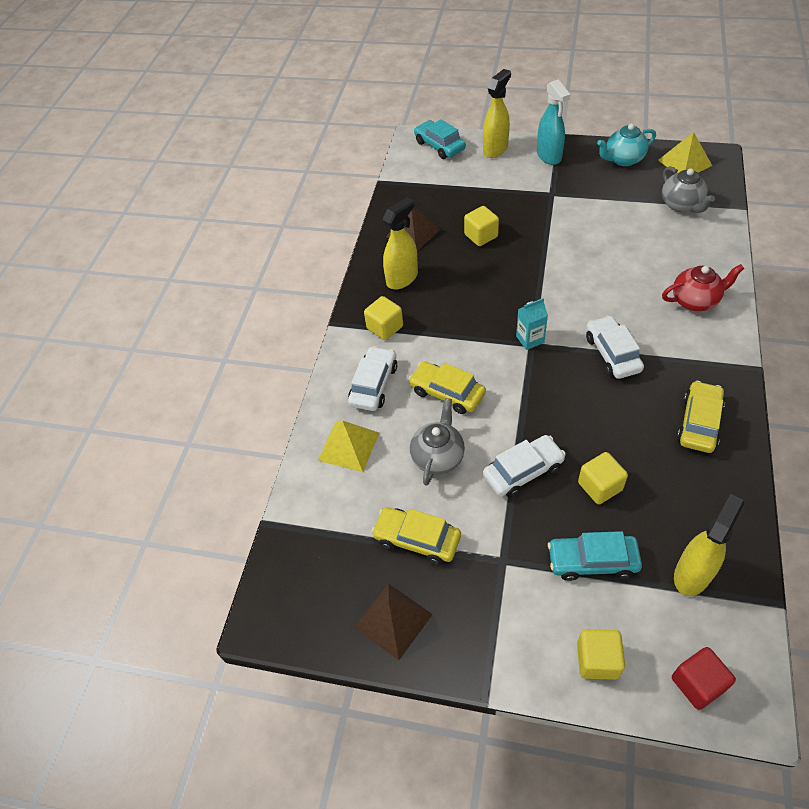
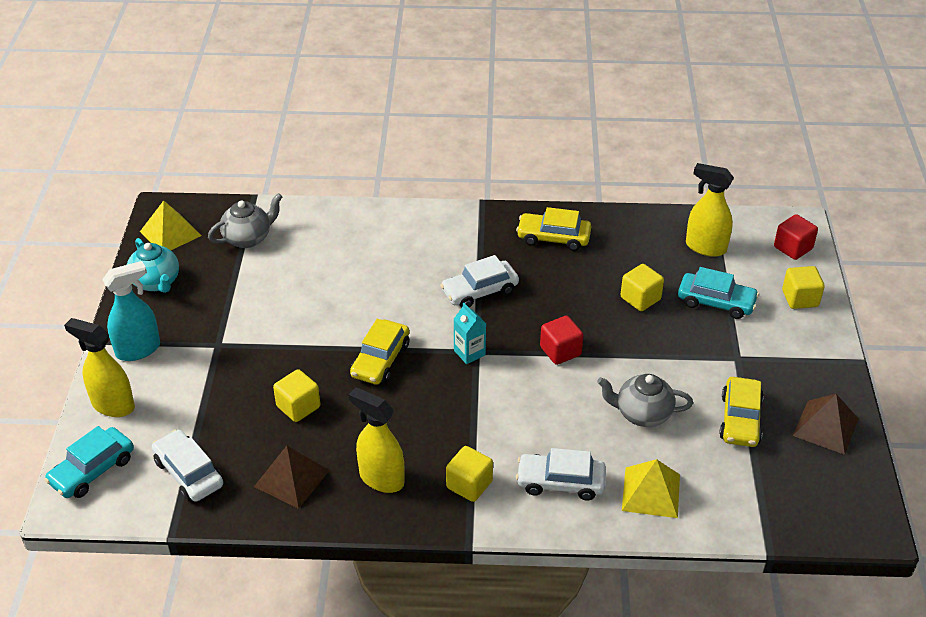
camera: 105 degrees left, 10 degrees down
yellow car [409,361,486,414] -> yellow car moved to [350,319,409,385]
white car [483,435,566,498] -> white car moved to [152,429,223,502]
turquoise car [548,531,642,581] -> turquoise car turned 60 degrees counterclockwise [678,267,759,319]
red teapot [662,264,744,311] -> none
none -> red cube [540,316,584,365]

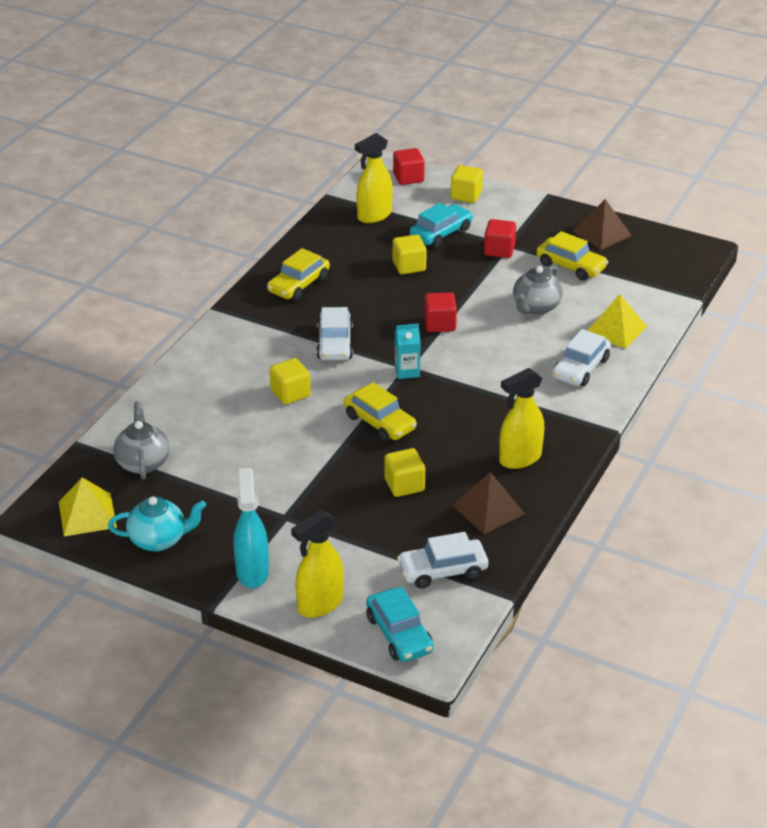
camera: 65 degrees left, 5 degrees down
yellow cube [446,446,493,502] -> yellow cube moved to [270,358,311,405]
none -> red cube [484,219,516,258]

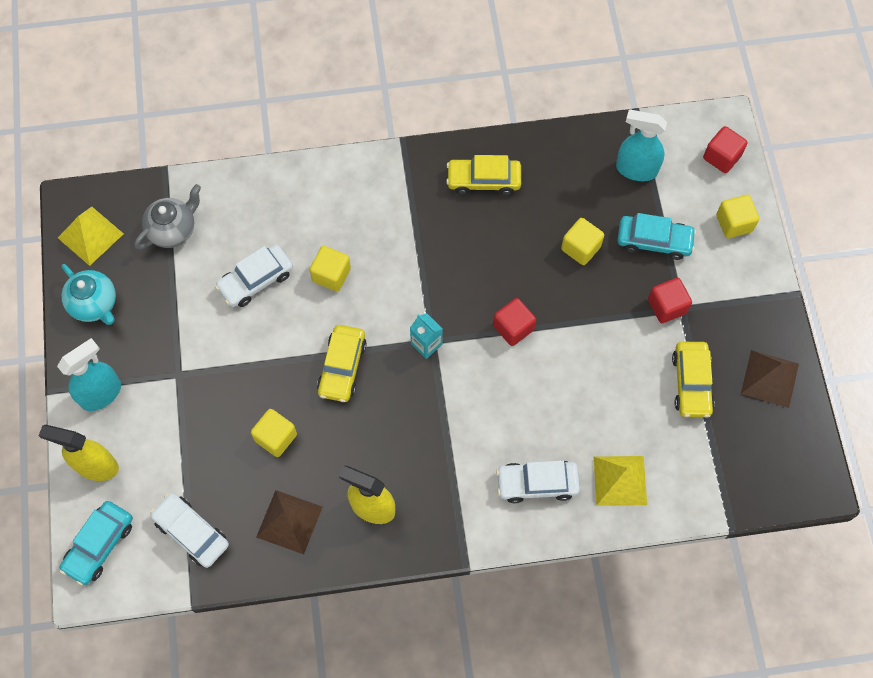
camera: 55 degrees right, 30 degrees up
white car [316,307,353,360] -> white car moved to [215,245,293,307]
yellow spray bottle [355,133,393,223] -> turquoise spray bottle [616,110,667,181]
grey teapot [513,265,563,315] -> none

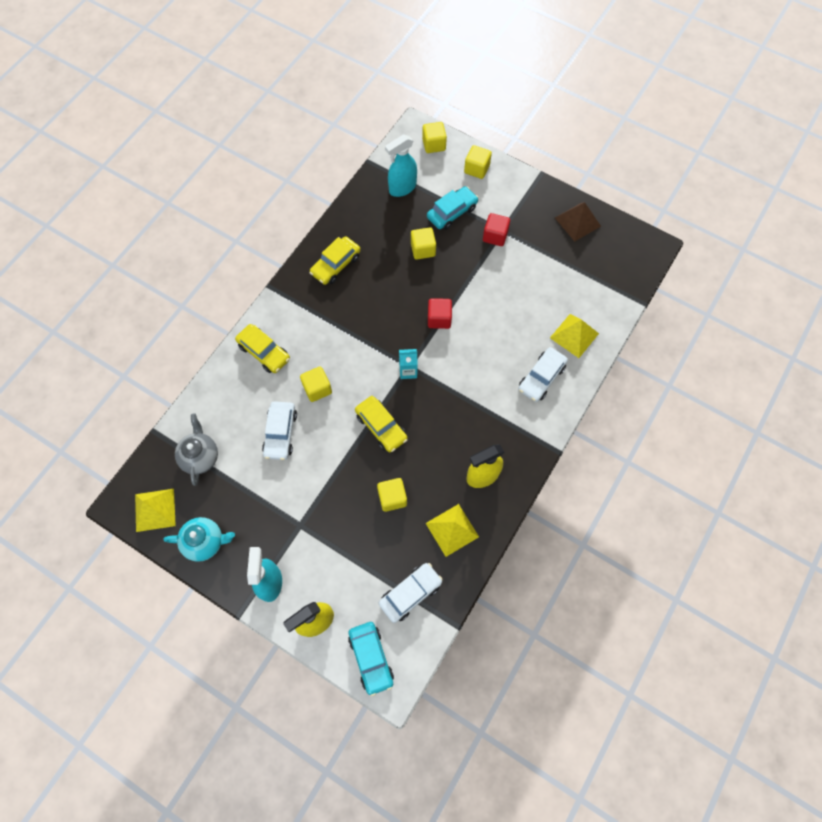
camera: 50 degrees left, 0 degrees up
white car [150,493,229,568] -> white car turned 150 degrees clockwise [379,563,443,623]
brown pyramid [256,490,322,554] -> yellow pyramid [426,504,479,557]
yellow car [672,342,715,418] -> yellow car moved to [235,324,290,373]
red cube [703,126,748,173] -> yellow cube [422,122,447,153]

